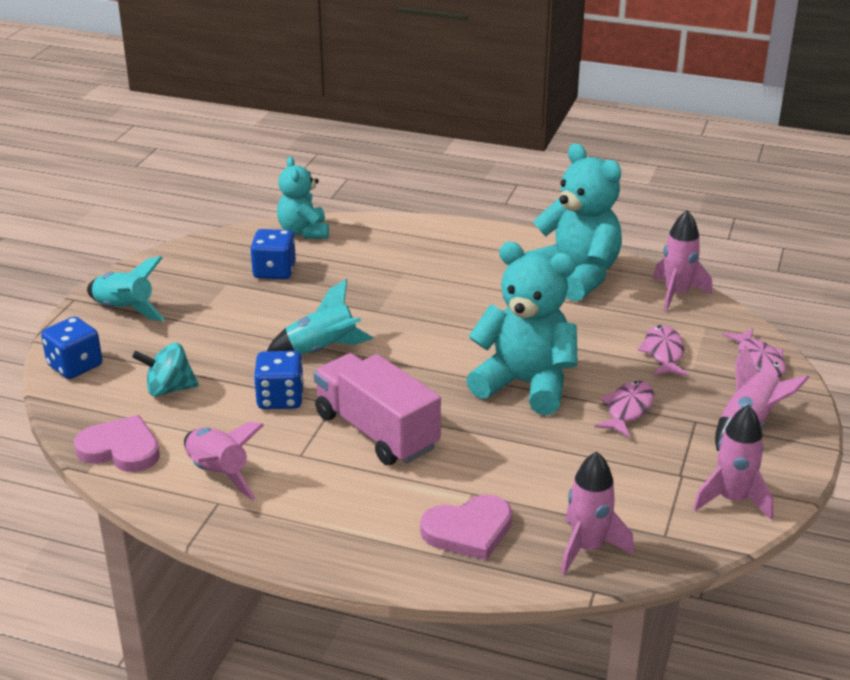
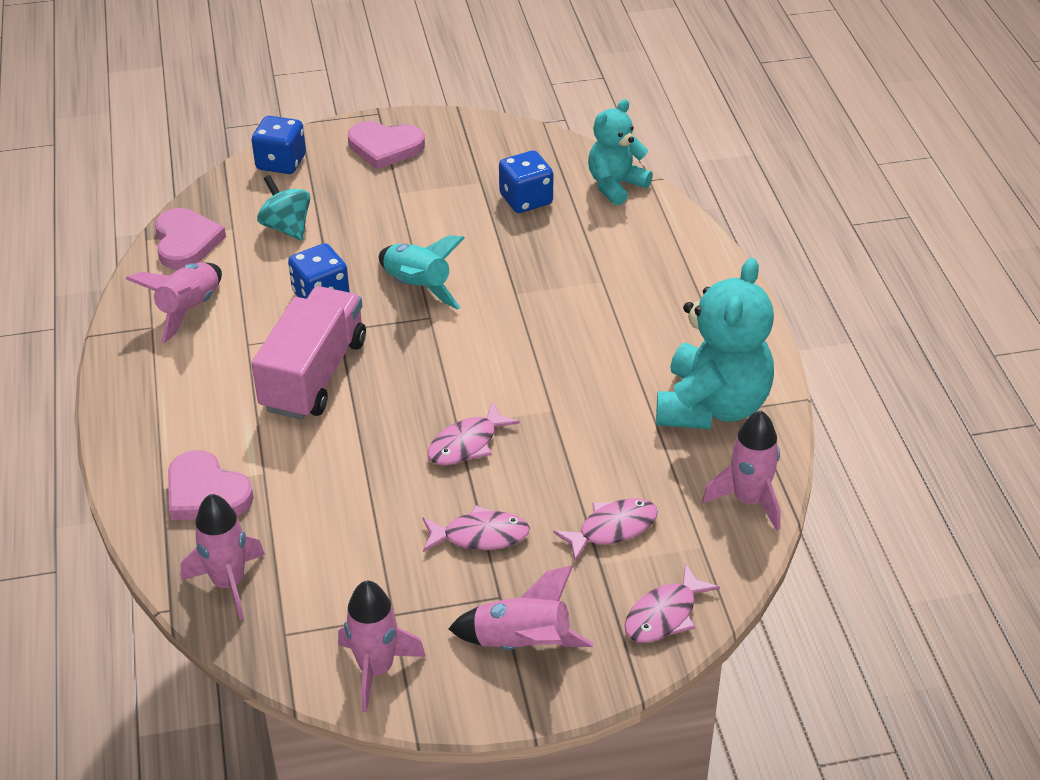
camera: 60 degrees right, 10 degrees up
turquoise rocket [87,256,165,321] -> pink heart [348,121,425,169]
turquoise teddy bear [466,242,578,415] -> pink fish [428,402,520,465]

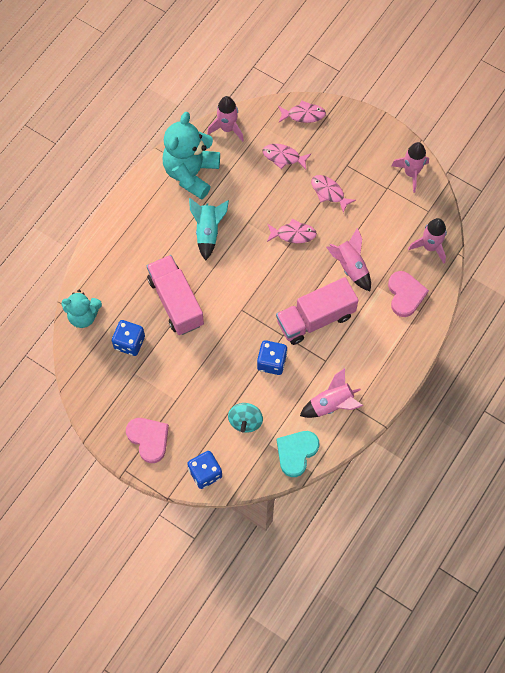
camera: 135 degrees left, 25 degrees up
pink heart [155,208,226,269] -> turquoise heart [277,431,319,477]
turquoise rocket [379,235,465,309] -> turquoise rocket moved to [189,198,229,261]
pink rocket [448,565,594,650] -> pink rocket moved to [326,228,371,291]
turquoise teddy bear [656,257,774,429] -> turquoise teddy bear turned 45 degrees counterclockwise [163,112,220,200]
none -> pink truck [147,255,204,335]

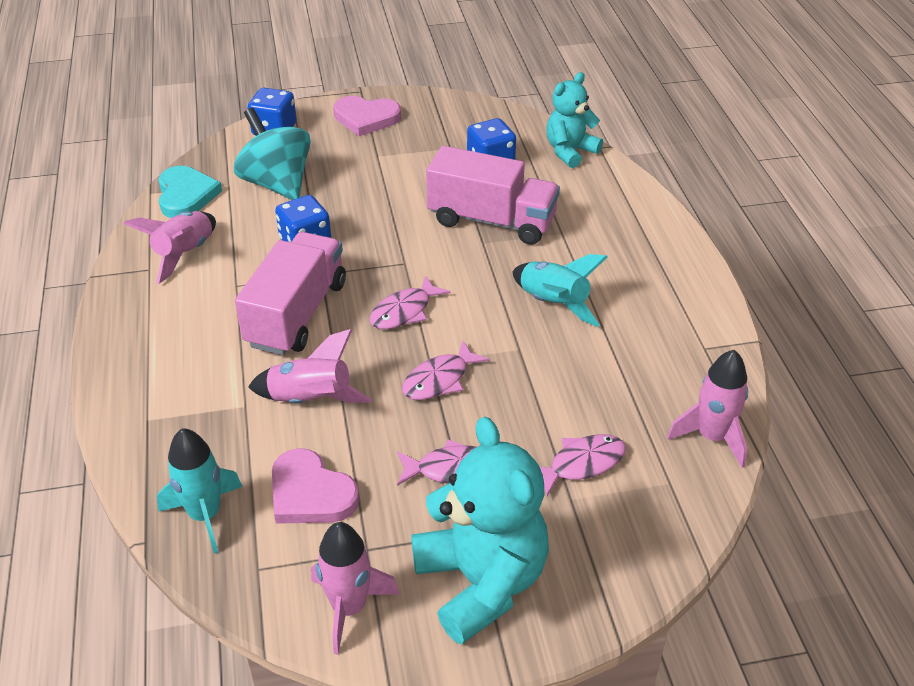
camera: 135 degrees right, 25 degrees down
turquoise teddy bear [163,112,220,200] -> turquoise teddy bear moved to [411,417,549,645]
turquoise spinning top [228,403,263,433] -> turquoise spinning top [234,108,311,200], size x1.58
pink fish [278,100,326,123] -> pink fish moved to [370,275,451,329]
pink heart [388,271,429,317] -> pink heart moved to [272,448,359,524]
pink rocket [408,218,447,264] -> turquoise rocket [157,428,242,554]

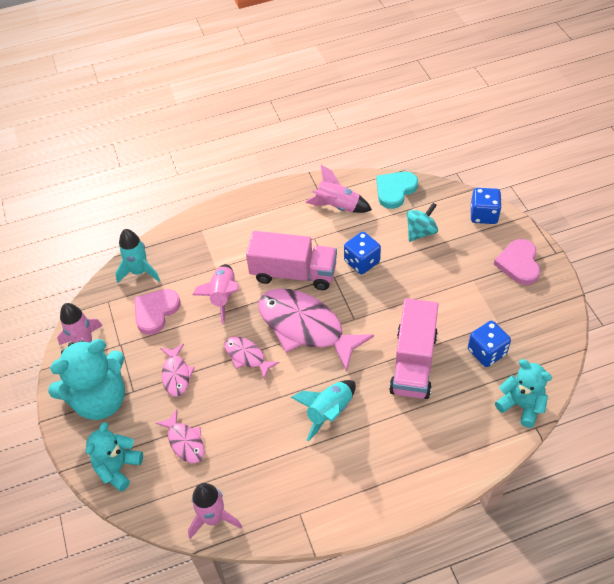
camera: 85 degrees right, 10 degrees up
turquoise heart [158,166,222,218] -> turquoise heart turned 150 degrees clockwise [376,172,418,209]
turquoise spinning top [234,108,311,200] -> turquoise spinning top [407,203,438,242], size x0.63
pink fish [370,275,451,329] -> pink fish [258,288,374,372], size x2.06
none -> turquoise teddy bear [86,422,143,492]

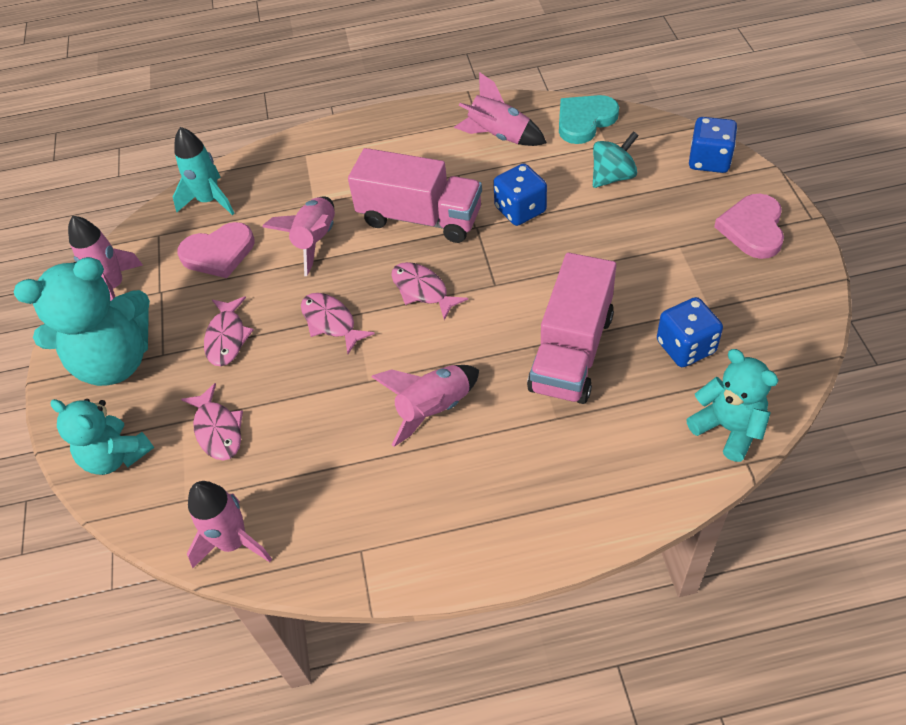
camera: 10 degrees right, 0 degrees up
turquoise teddy bear [86,422,143,492] -> turquoise teddy bear turned 90 degrees counterclockwise [51,399,154,475]
pink heart [134,289,181,335] -> pink heart turned 150 degrees counterclockwise [177,222,255,278]
pink fish [258,288,374,372] -> pink fish [391,262,468,320], size x0.48
turquoise rocket [291,380,356,441] -> pink rocket [371,365,479,447]

